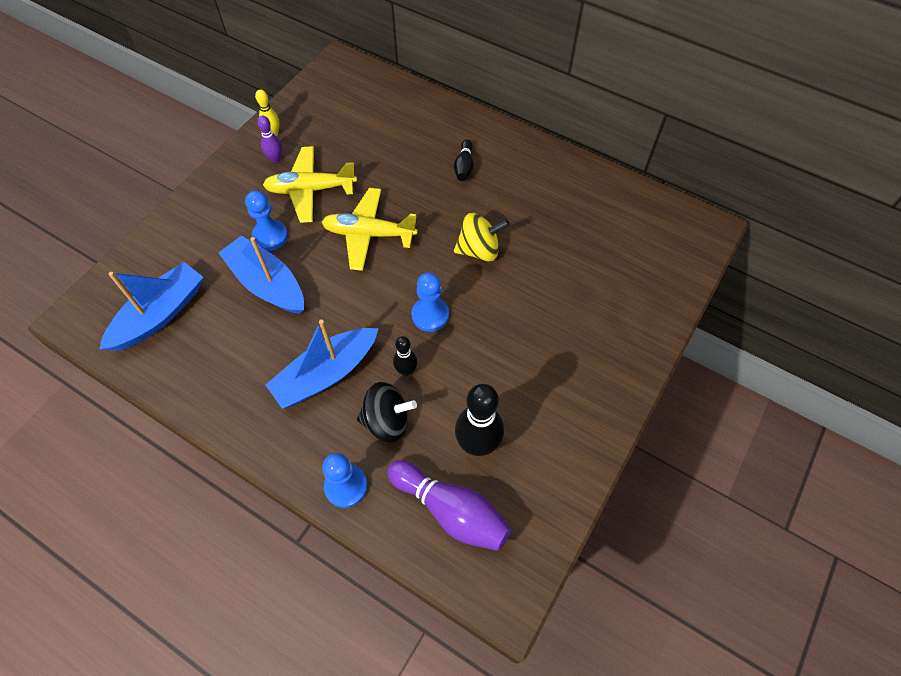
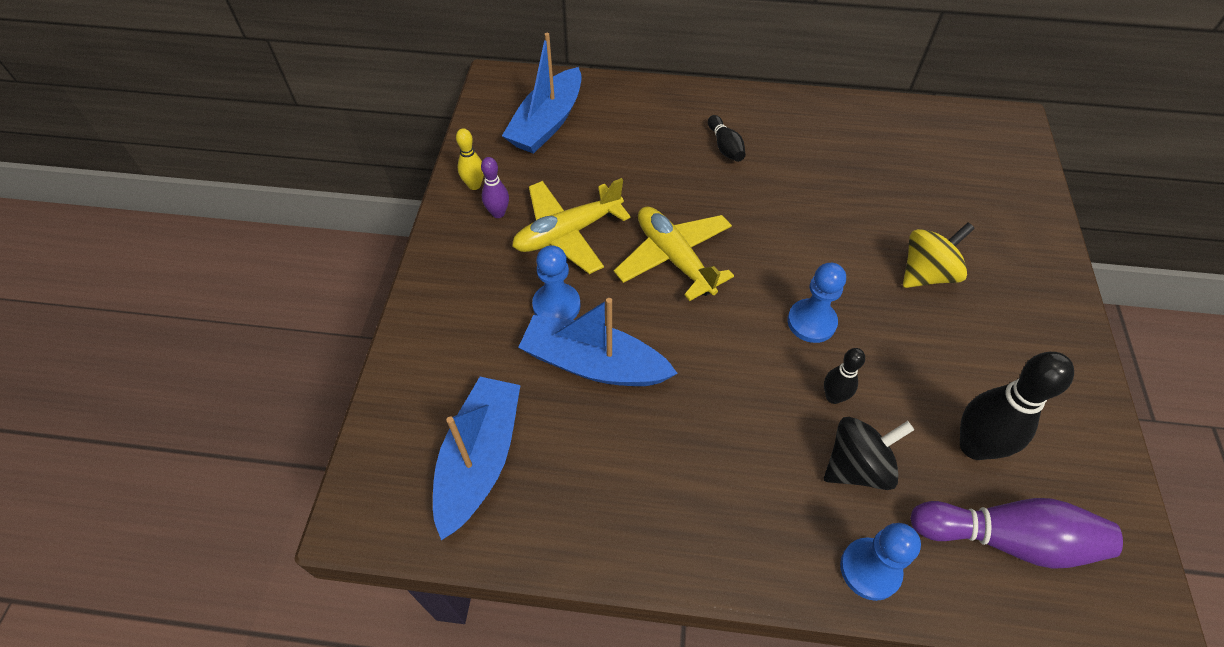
camera: 25 degrees left, 5 degrees down
blue boat [266,320,379,409] -> blue boat moved to [502,33,582,154]
yellow plane [322,188,418,271] -> yellow plane turned 75 degrees clockwise [614,207,734,301]
yellow spinning top [454,213,510,262] -> yellow spinning top moved to [903,223,975,288]

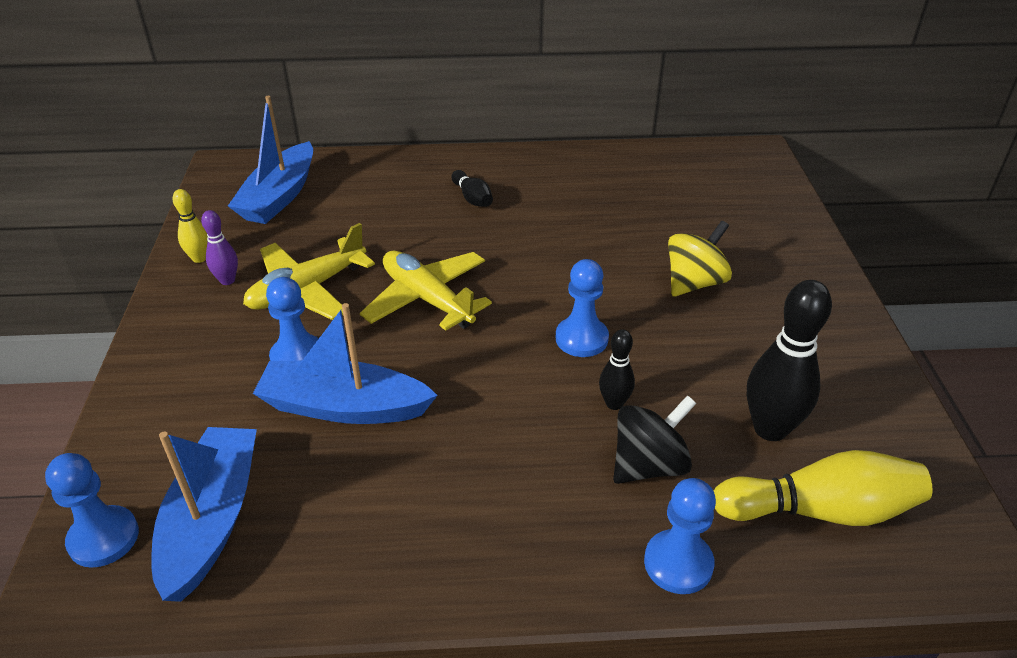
camera: 10 degrees left, 15 degrees down
purple bowling pin [910,498,1123,569] -> yellow bowling pin [714,450,932,526]
none -> blue pawn [45,453,139,568]

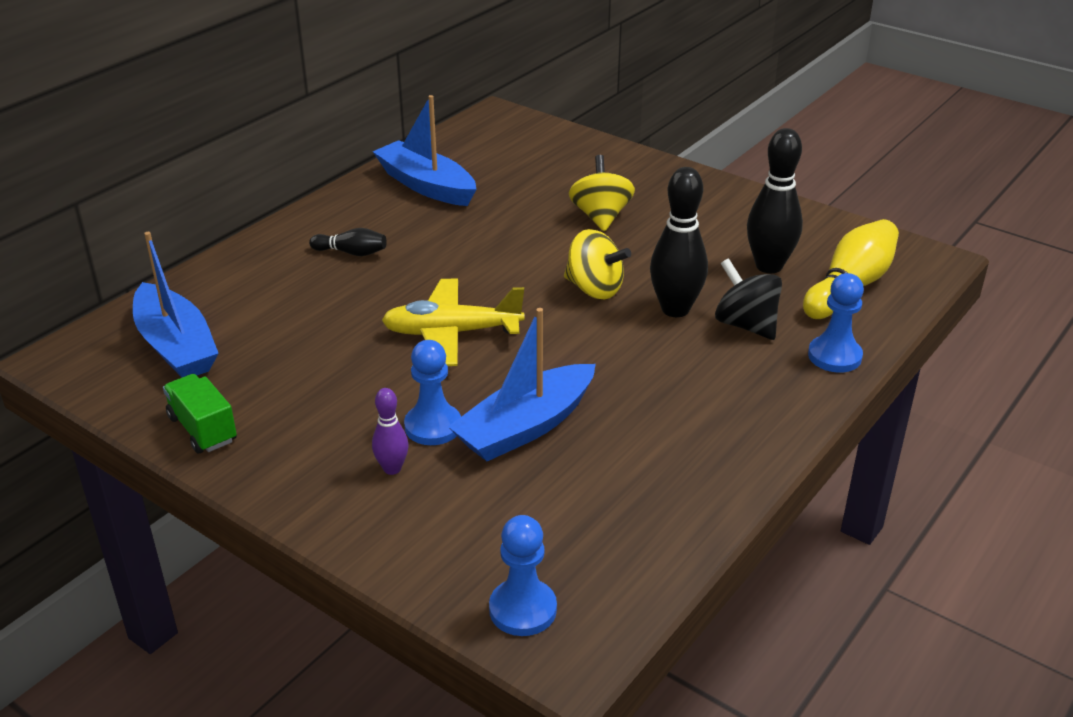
camera: 50 degrees left, 5 degrees down
blue boat [151,427,257,602] -> blue boat moved to [373,95,476,206]
yellow bowling pin [172,189,208,263] -> green truck [163,374,237,453]
purple bowling pin [201,210,238,285] -> purple bowling pin moved to [372,388,409,475]
yellow plane [243,223,375,320] -> none
blue pawn [556,259,609,357] -> yellow spinning top [564,229,631,299]
black bowling pin [599,329,635,410] -> black bowling pin [650,167,708,317], size x1.86
black spinning top [613,395,697,484] -> black spinning top turned 45 degrees counterclockwise [715,258,782,340]

